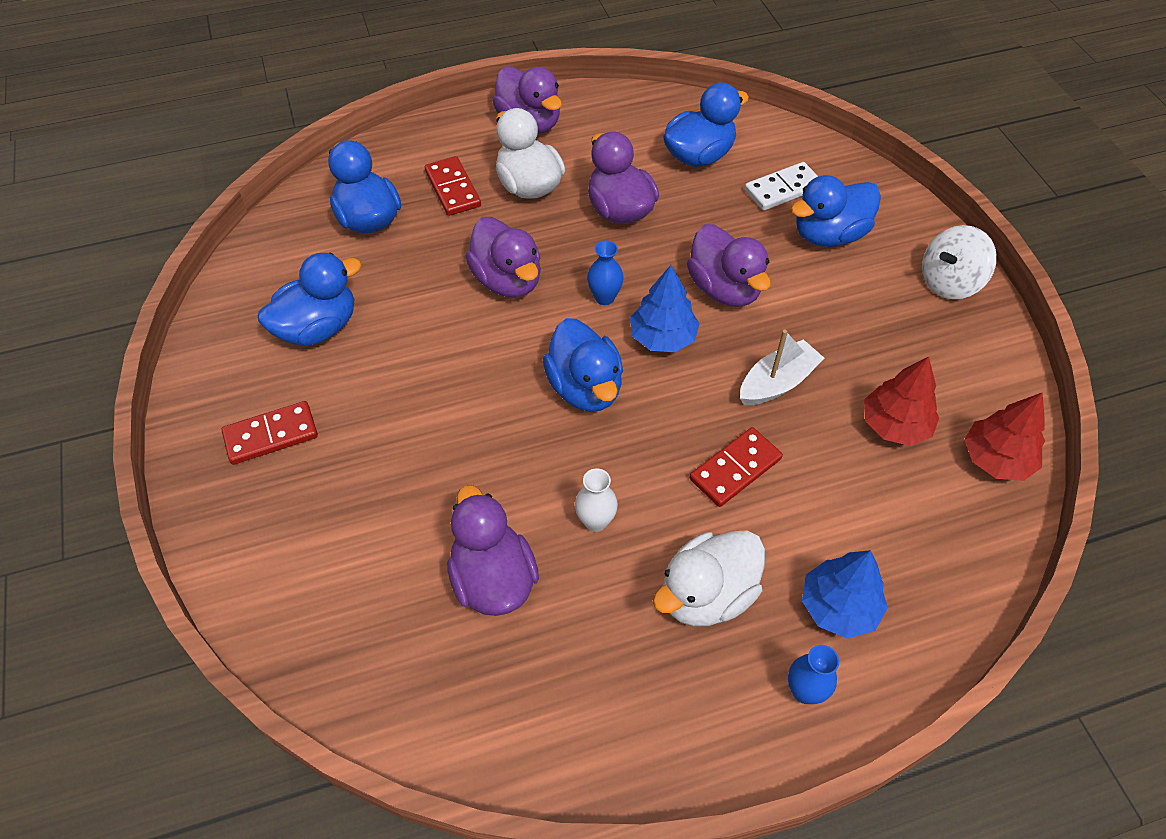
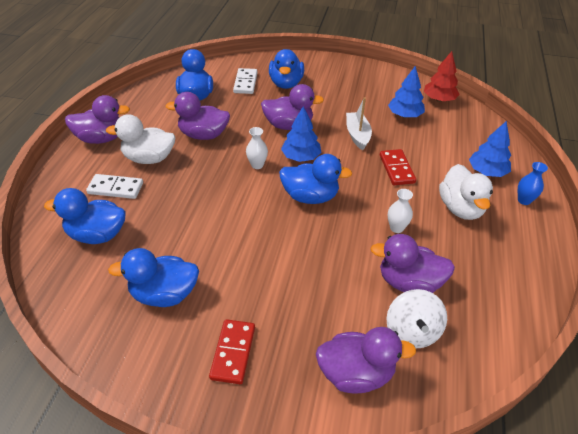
camera: 60 degrees left, 10 degrees down
blue duck [258,253,362,346] -> blue duck turned 90 degrees counterclockwise [108,248,199,307]
red domino [425,156,481,216] -> white domino [86,174,143,199]
purple duck [465,217,541,298] -> purple duck moved to [316,327,416,394]
blue vase [587,240,624,305] -> white vase [246,127,268,169]
red tree [864,357,939,446] -> blue tree [388,66,425,118]
white spinning top [922,225,997,299] -> white spinning top moved to [386,289,447,348]

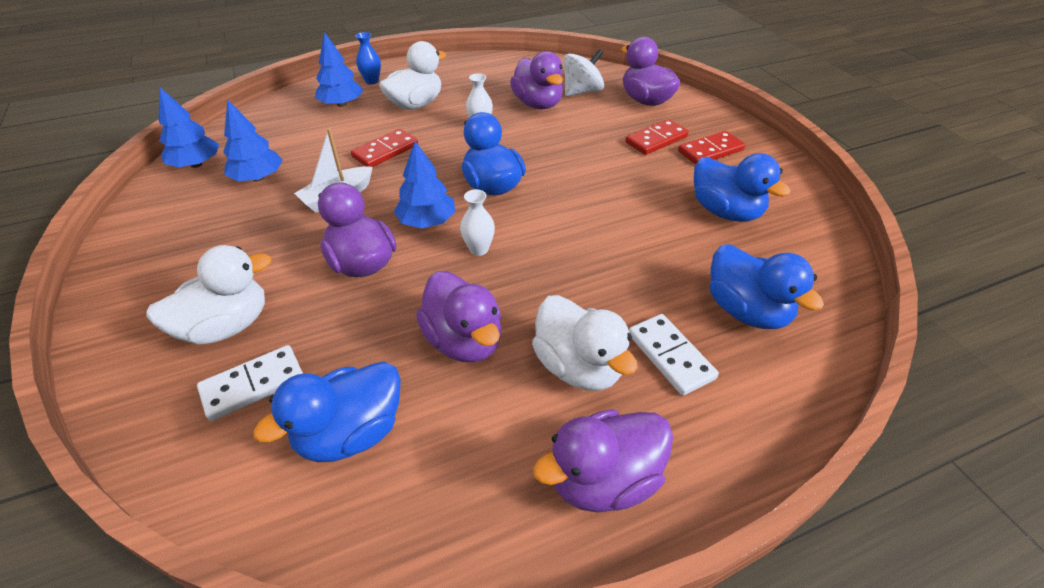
camera: 125 degrees left, 0 degrees up
purple duck [65,95,130,144] -> purple duck turned 75 degrees counterclockwise [533,409,673,512]
blue duck [269,49,304,89] -> white duck [146,245,272,344]
red tree [424,51,460,102] -> blue tree [159,87,219,168]
none -> red domino [626,119,689,155]

